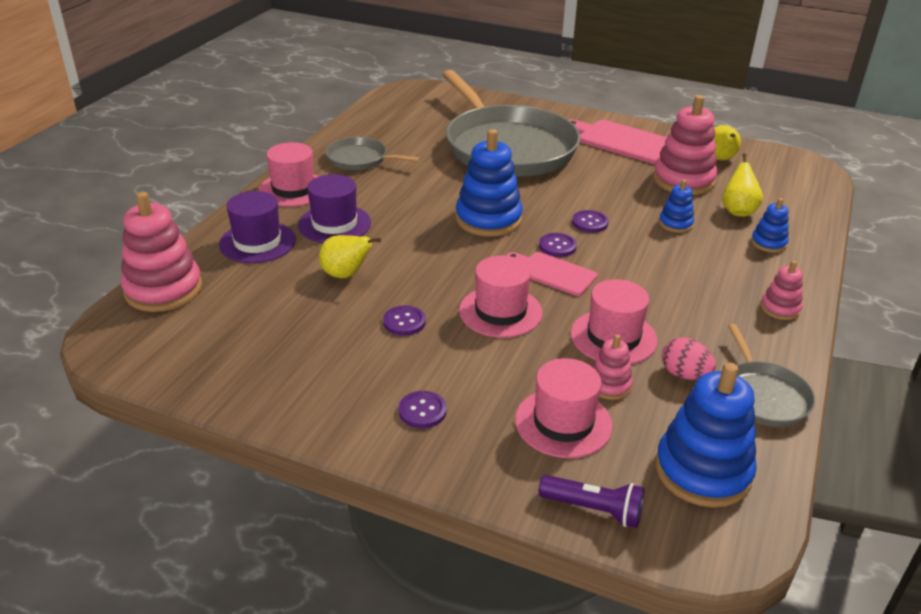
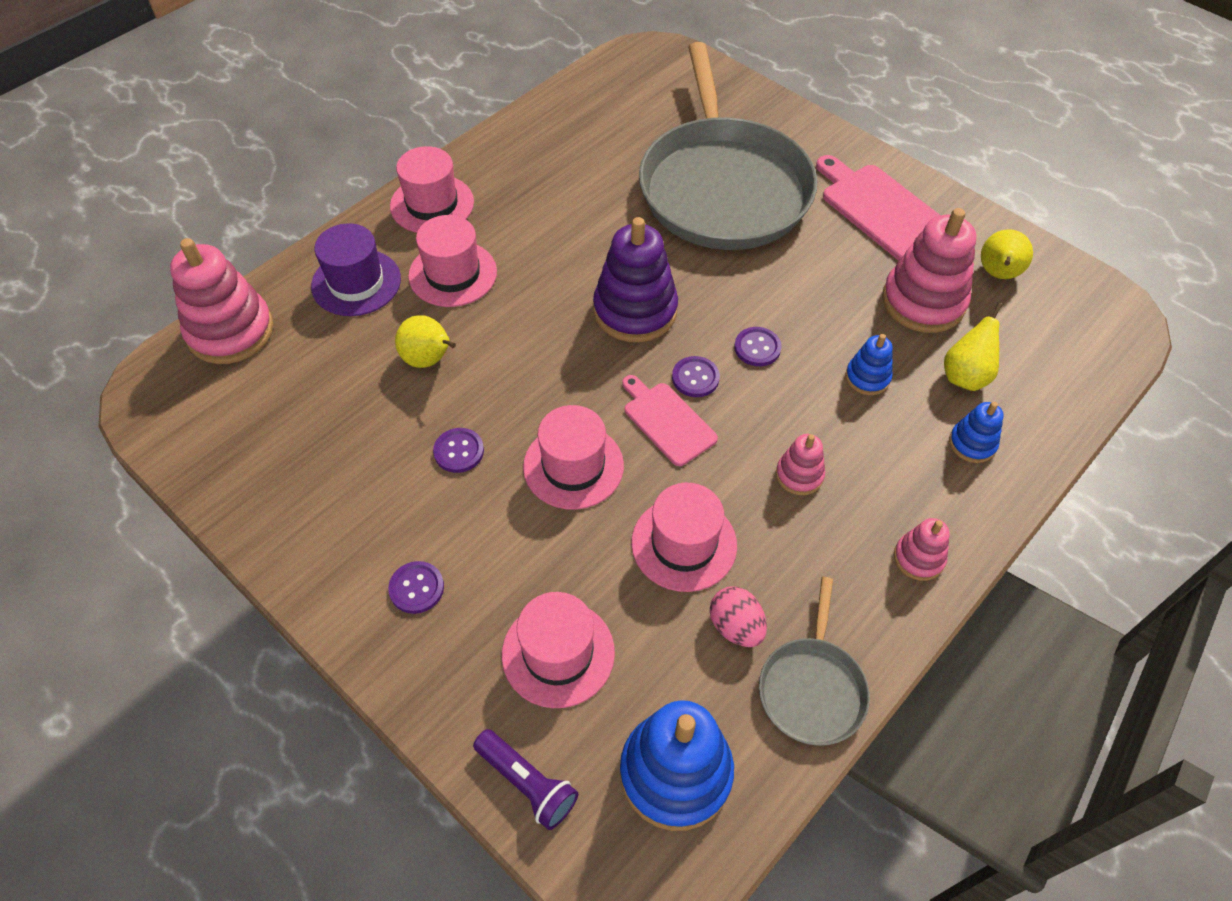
camera: 20 degrees right, 20 degrees up
purple hat [298,174,371,243] -> pink hat [408,215,497,307]
grey pan [325,137,420,170] -> none
blue stacking toy [456,129,523,237] -> purple stacking toy [593,217,678,342]
pink stacking toy [593,334,633,400] -> pink stacking toy moved to [776,434,825,495]

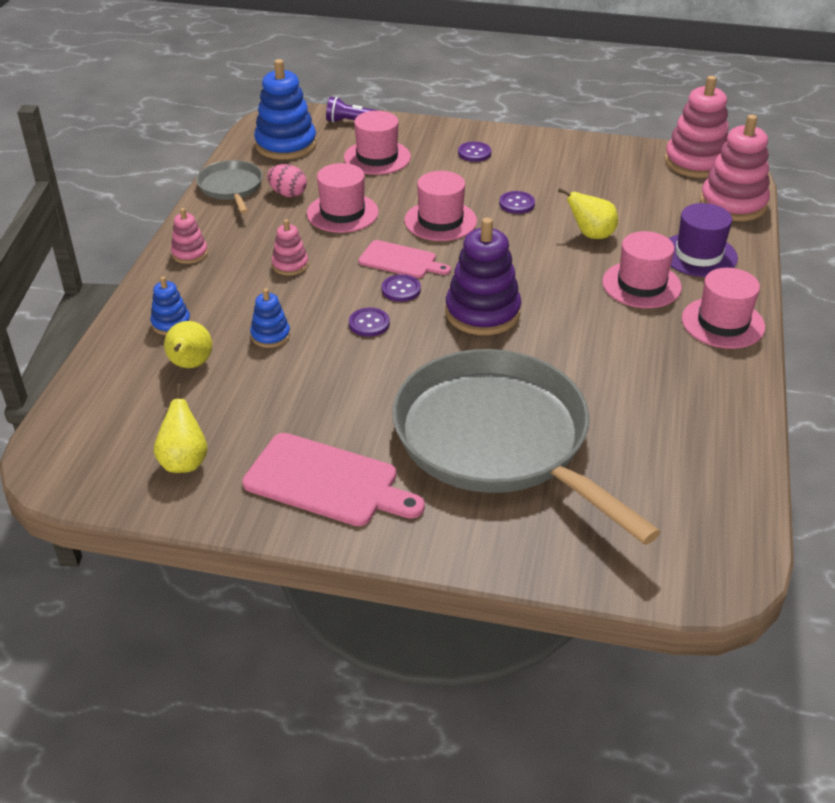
camera: 150 degrees right, 15 degrees down
pink stacking toy [882,208,976,333] -> pink stacking toy moved to [664,76,729,178]

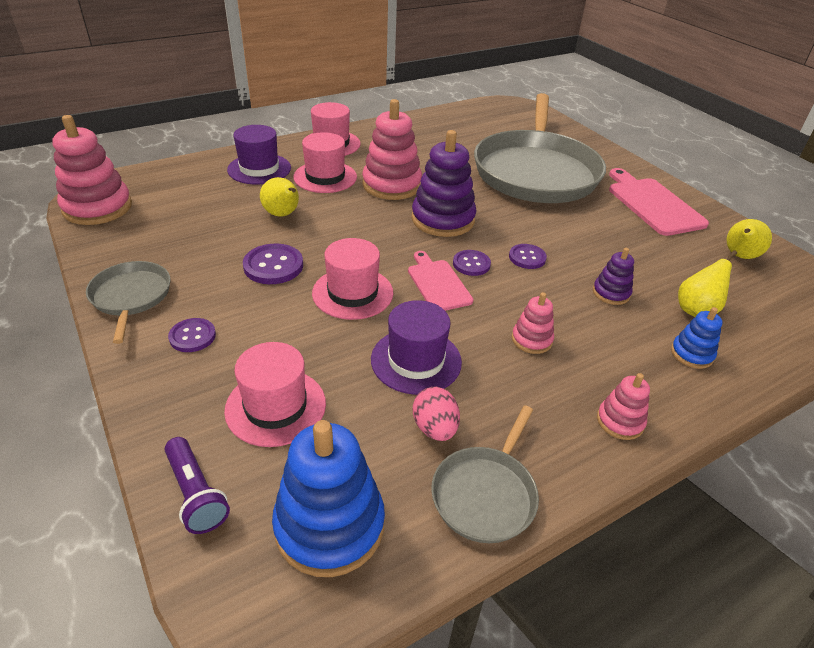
camera: 135 degrees left, 0 degrees up
blue stacking toy [250,288,290,348] -> purple stacking toy [593,248,634,305]
pink hat [307,163,379,233] -> purple hat [371,300,462,395]
purple button [499,191,535,214] -> purple button [243,244,303,284], size x1.52
pink stacking toy [700,115,770,221] -> pink stacking toy moved to [362,99,422,200]
none -> grey pan [86,261,171,344]

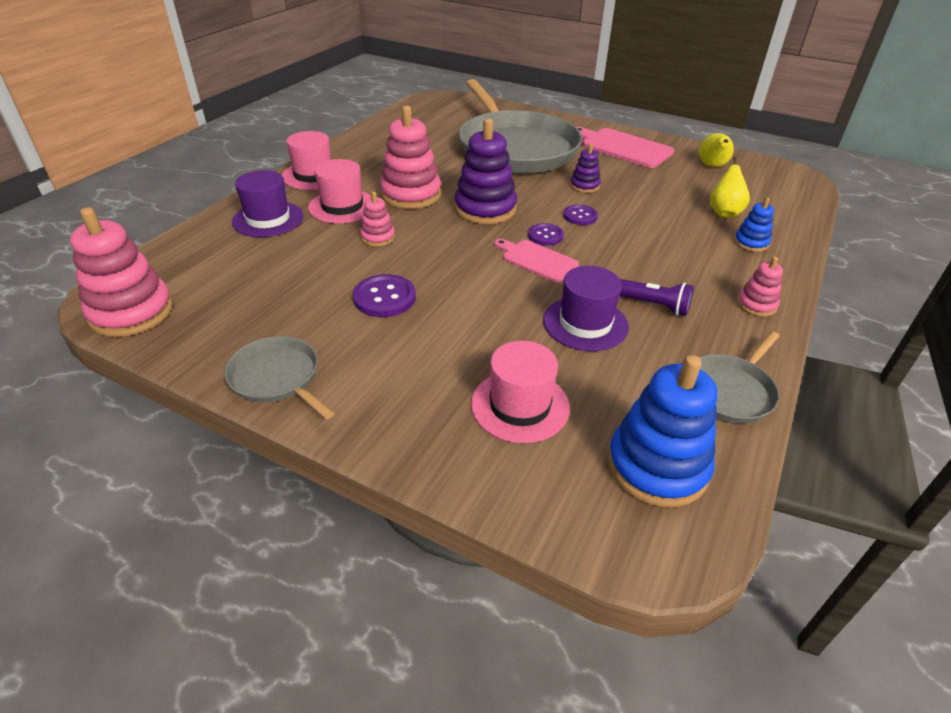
camera: 30 degrees left, 0 degrees up
purple flashlight [165,437,230,534] -> purple flashlight moved to [620,279,694,316]
purple button [168,318,216,352] -> none
yellow pear [260,177,299,217] -> none
pink hat [312,238,393,320] -> none
pink egg [413,386,460,441] -> none
grey pan [431,405,539,543] -> grey pan turned 45 degrees clockwise [699,331,780,423]
pink stacking toy [512,292,554,354] -> pink stacking toy moved to [360,192,395,246]
purple stacking toy [593,248,634,305] -> purple stacking toy moved to [570,144,601,193]

